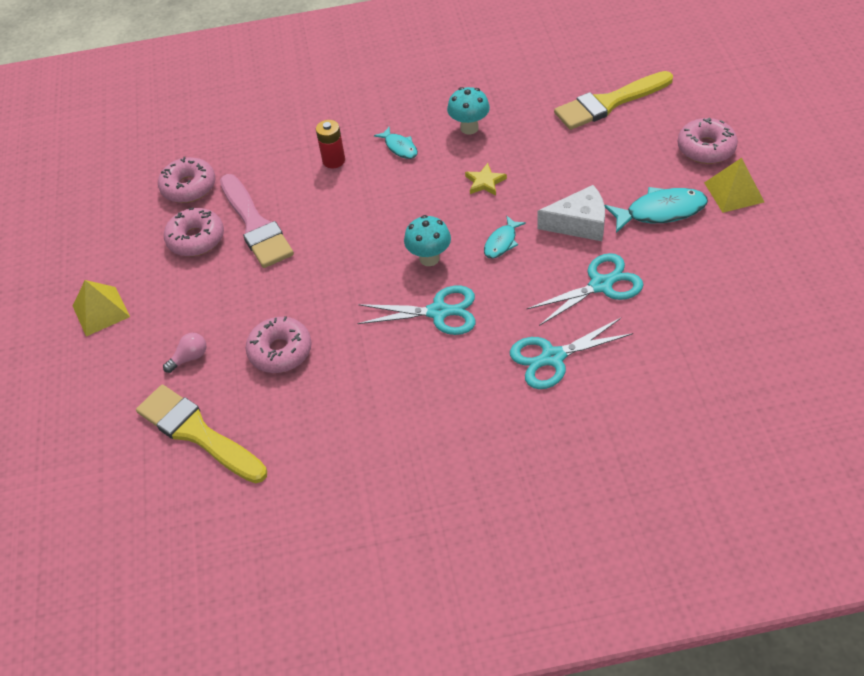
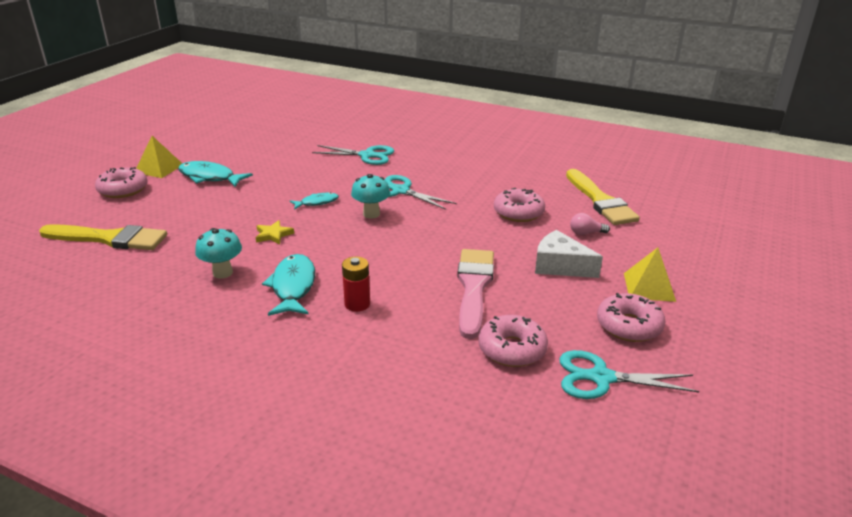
camera: 150 degrees left, 20 degrees down
pink donut [164,208,224,257] -> pink donut moved to [597,293,666,342]
turquoise fish [374,127,418,159] -> turquoise fish [262,254,315,316], size x1.72
turquoise scissors [526,253,643,326] -> turquoise scissors moved to [559,350,699,399]
white cheese [537,185,605,241] -> white cheese moved to [535,230,603,278]

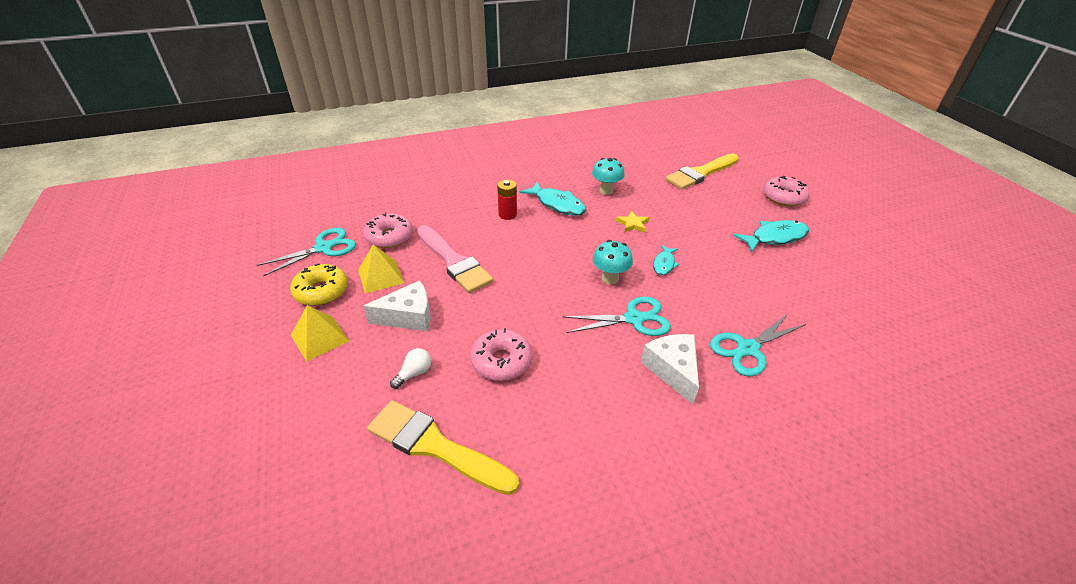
camera: 135 degrees right, 10 degrees up
yellow pyramid [136,136,182,178] -> yellow pyramid moved to [358,245,404,294]
pink light bulb [570,213,610,235] -> white light bulb [390,348,431,389]
pink donut [597,293,666,342] -> yellow donut [290,264,348,306]
none -> white cheese [641,334,699,404]

